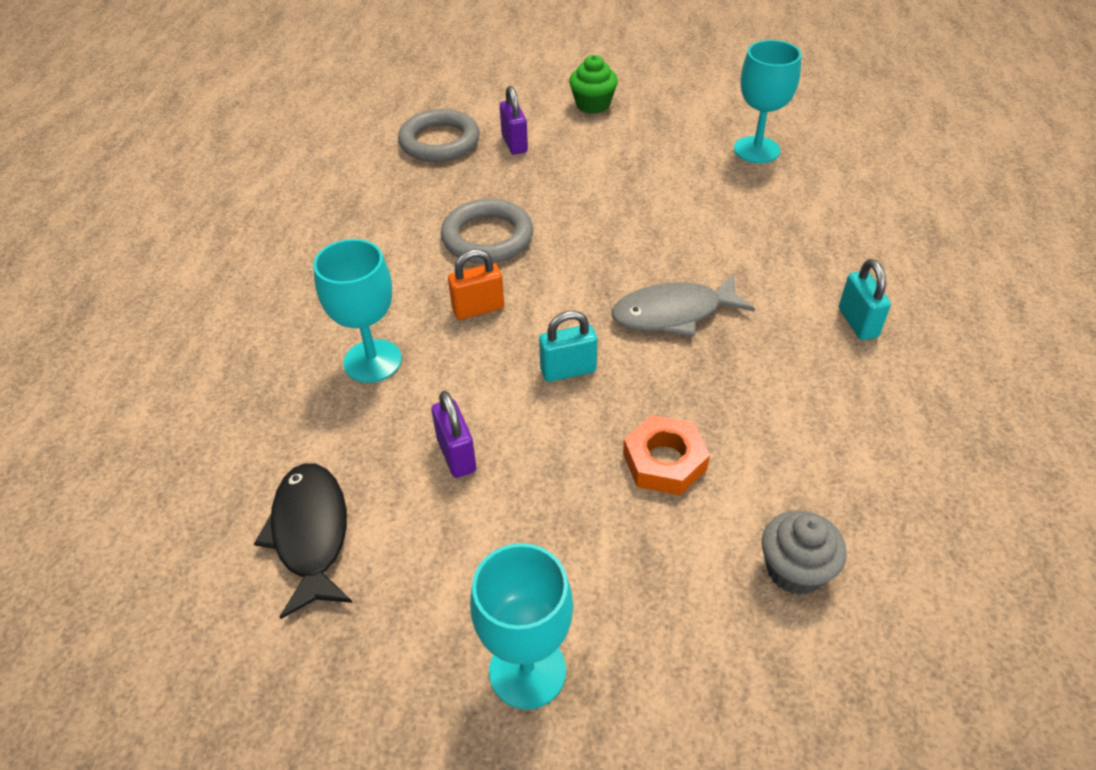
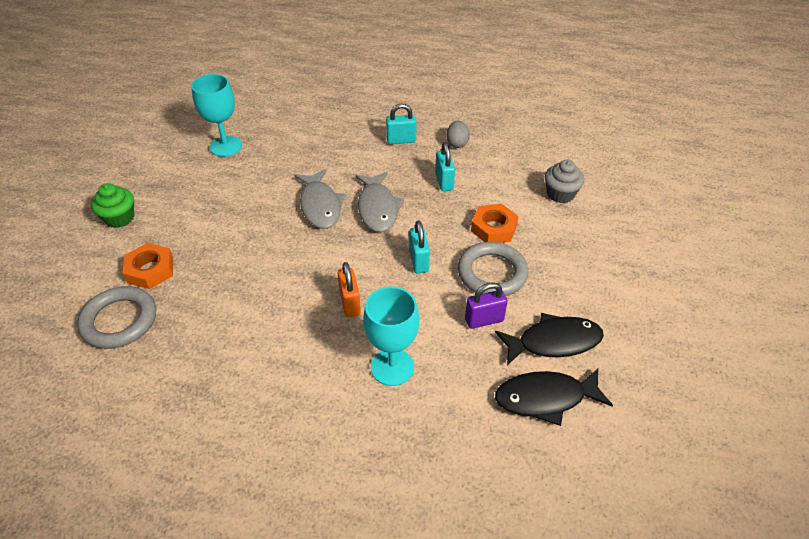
camera: 85 degrees left, 0 degrees up
grey ring [441,199,533,264] -> grey ring moved to [458,242,528,296]
turquoise goblet [470,543,573,709] -> none
purple padlock [500,86,528,155] -> orange nut [123,243,173,289]
none -> grey fish [294,169,346,229]
none -> turquoise padlock [435,142,455,191]
none -> grey egg [446,121,470,148]
none -> black fish [495,313,604,365]

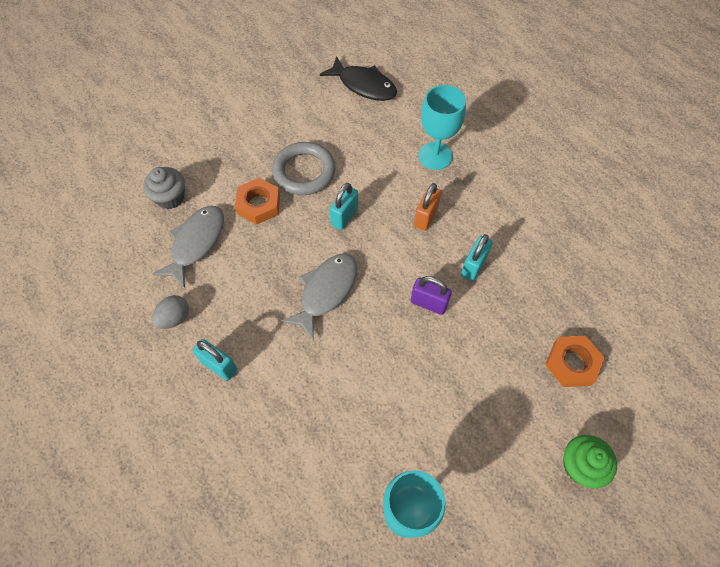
camera: 140 degrees left, 15 degrees up
grey ring [77,286,156,349] -> none
grey fish [294,169,346,229] -> grey fish moved to [153,206,224,288]
turquoise padlock [435,142,455,191] -> turquoise padlock moved to [461,234,493,281]
purple padlock [465,282,508,329] -> purple padlock moved to [411,276,452,315]
black fish [495,313,604,365] -> none

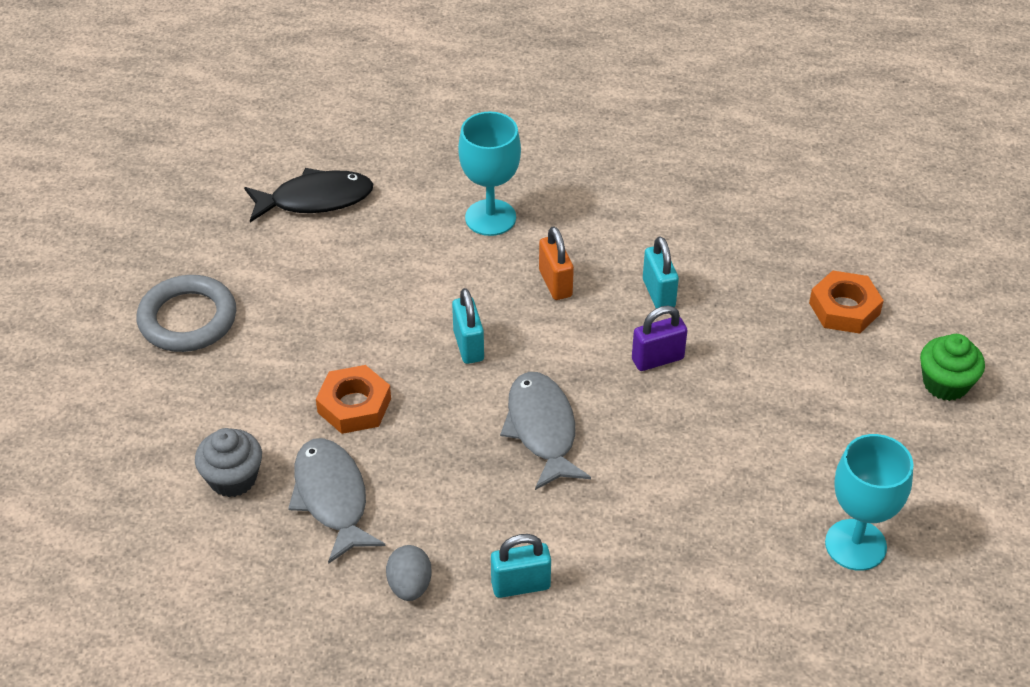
camera: 45 degrees left, 15 degrees down
grey ring [272,142,336,195] -> grey ring moved to [137,275,236,352]

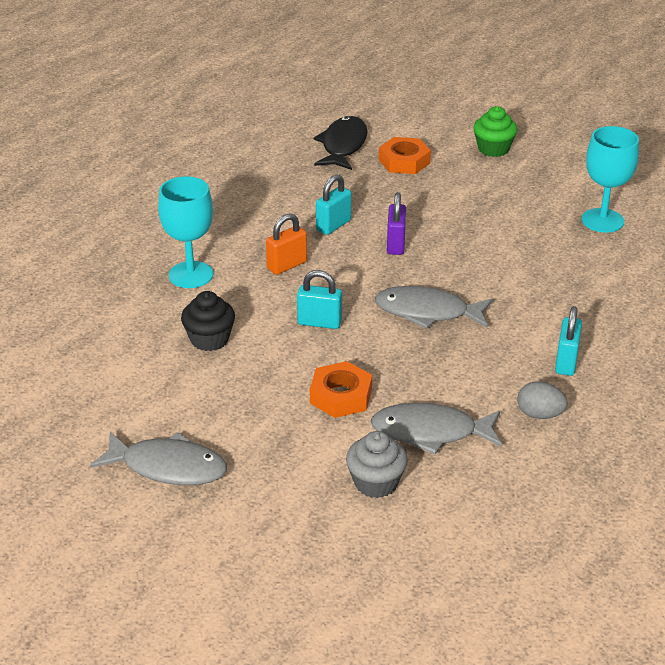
camera: 65 degrees left, 10 degrees down
grey ring [137,275,236,352] -> grey fish [90,431,227,485]
black fish [244,168,373,223] -> black fish moved to [313,116,368,170]
orange padlock [539,226,574,300] -> orange padlock turned 45 degrees counterclockwise [266,213,307,275]
turquoise padlock [643,236,679,308] -> turquoise padlock turned 60 degrees counterclockwise [316,174,351,235]
none -> black cupcake [181,291,235,351]

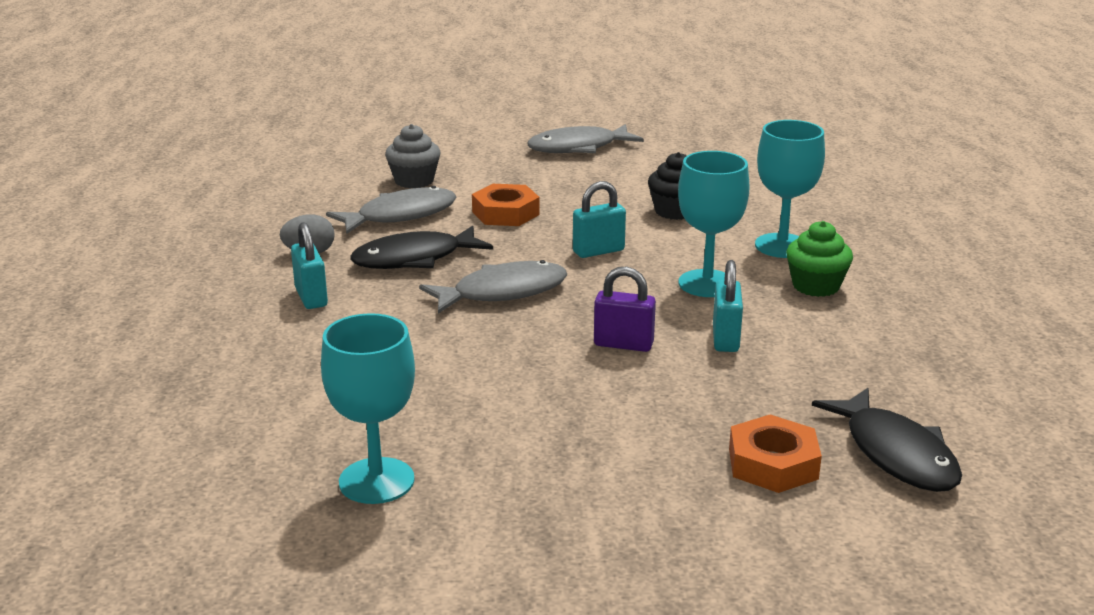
camera: 145 degrees right, 10 degrees down
orange padlock [266,213,307,275] -> turquoise goblet [678,151,750,297]
purple padlock [387,192,406,255] -> purple padlock turned 45 degrees counterclockwise [594,267,656,352]
green cupcake [474,106,518,157] -> green cupcake moved to [786,221,853,297]
none -> black fish [351,226,493,269]

